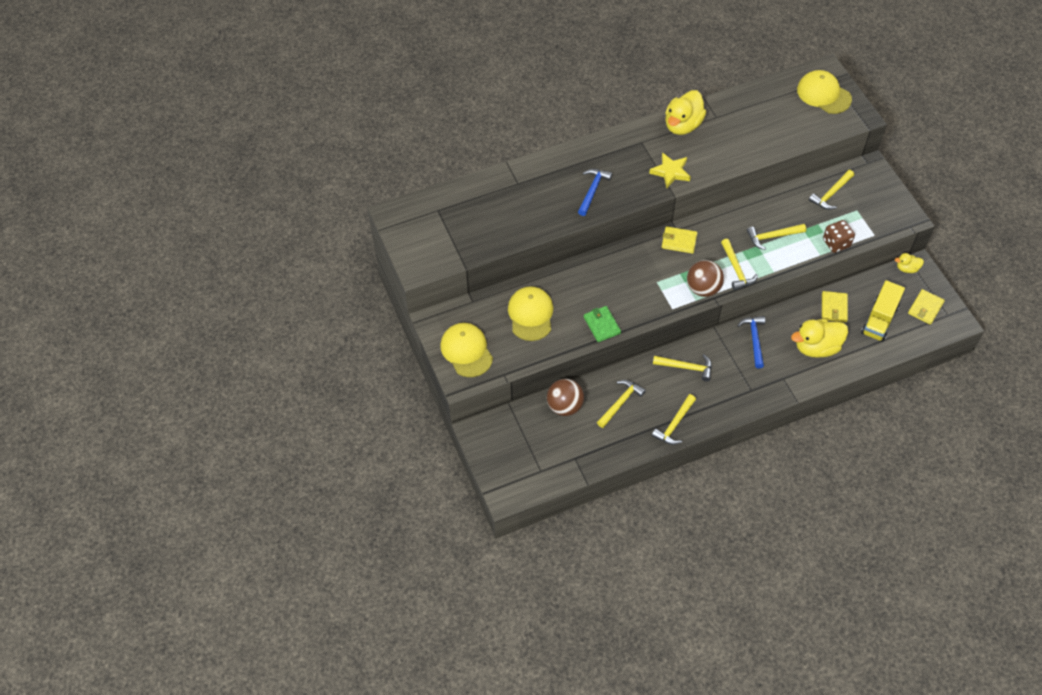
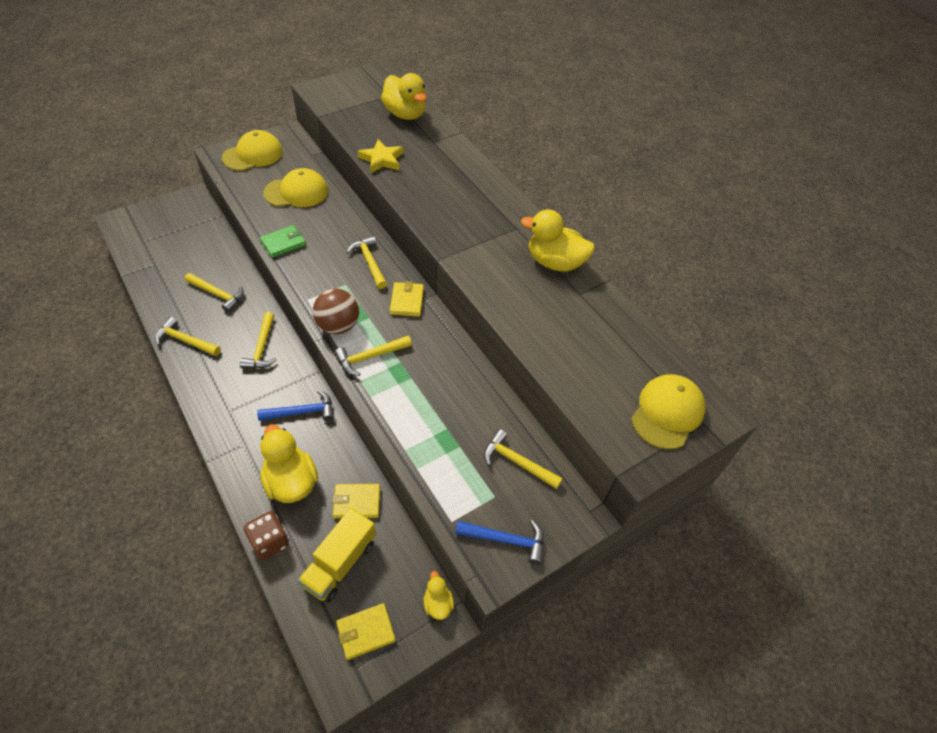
camera: 75 degrees right, 5 degrees down
brown ball [547,379,584,416] -> none
blue hammer [578,169,612,216] -> blue hammer moved to [455,520,544,565]
yellow star [649,153,691,188] -> yellow star moved to [358,139,403,173]
yellow hammer [747,224,806,250] -> yellow hammer moved to [346,236,387,289]
brown dice [823,220,855,253] -> brown dice moved to [244,511,289,561]
yellow truck [861,280,905,342] -> yellow truck turned 75 degrees counterclockwise [298,508,376,603]
yellow wallet [908,289,945,325] -> yellow wallet turned 45 degrees counterclockwise [336,603,396,660]
none -> yellow duck [381,73,427,120]

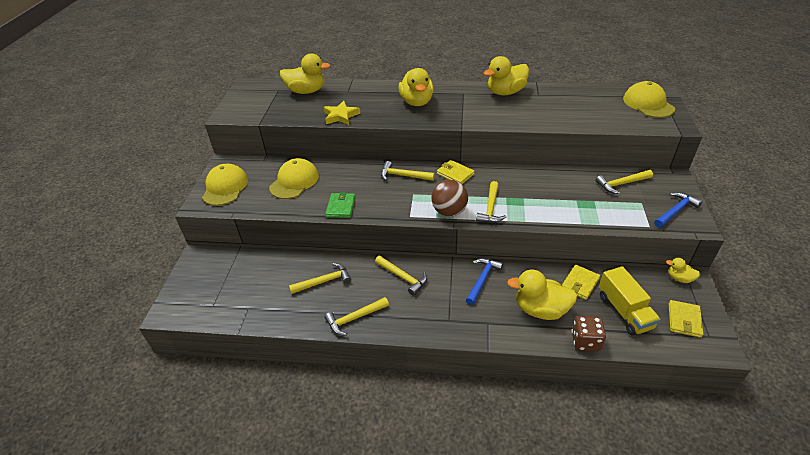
camera: 45 degrees left, 10 degrees down
none -> yellow duck [398,68,434,106]

